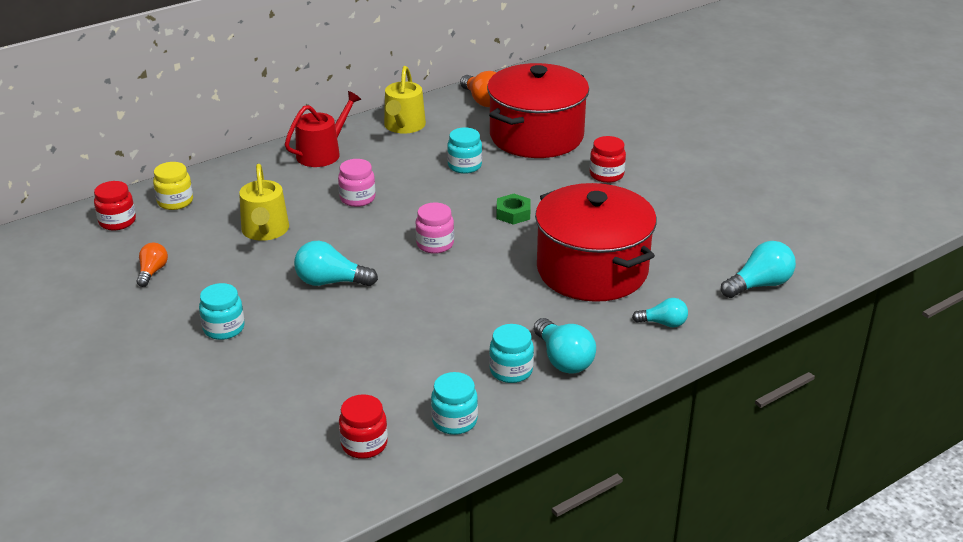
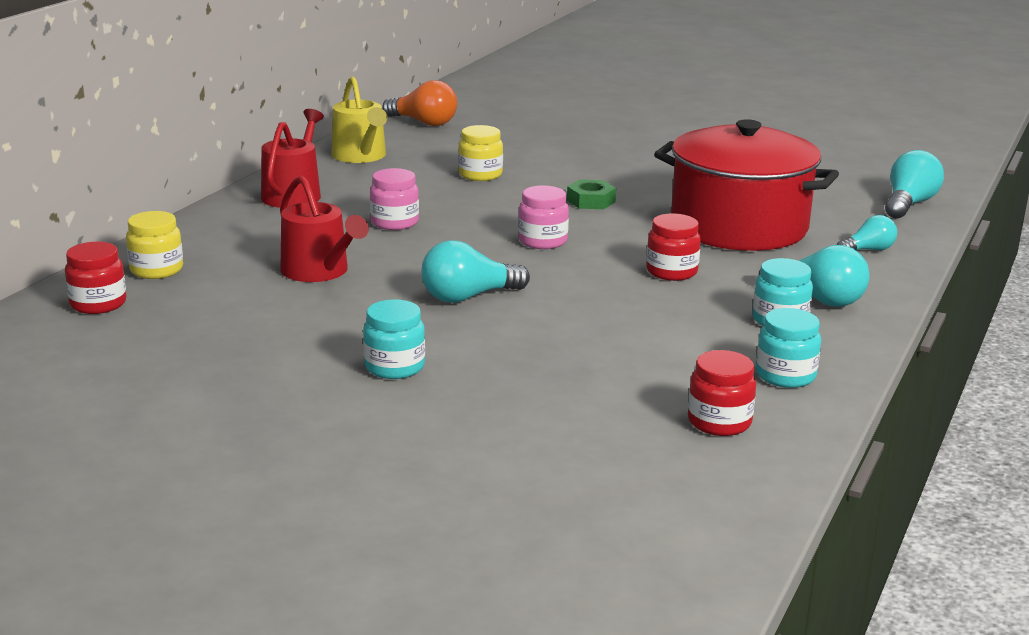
camera: 30 degrees left, 10 degrees down
orange light bulb [137,243,168,287] -> none
yellow watering can [239,164,289,241] -> red watering can [280,175,369,282]
turquoise jar [447,127,482,174] -> yellow jar [458,125,503,181]
red pot [487,63,589,158] -> none
red jar [590,136,626,183] -> red jar moved to [646,213,701,281]

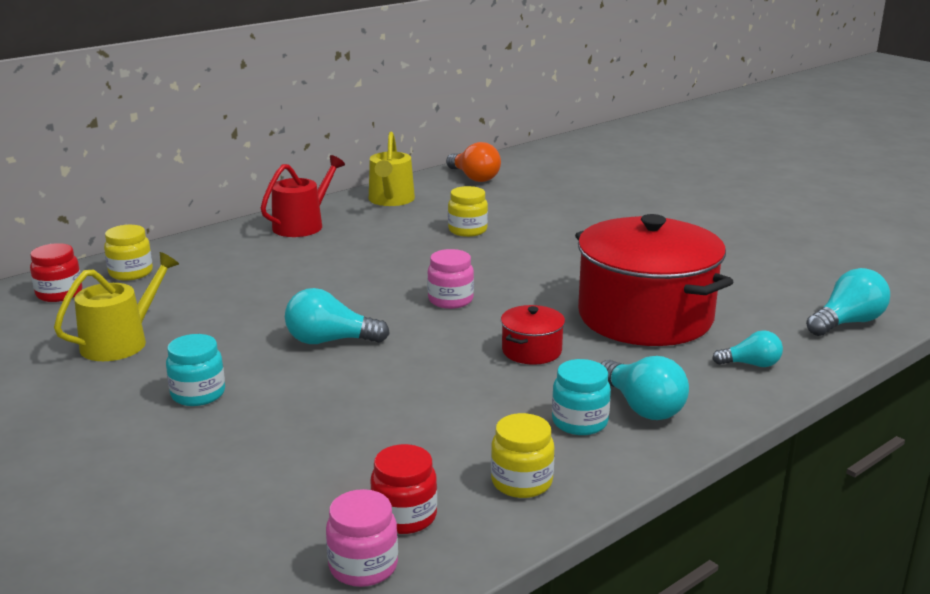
camera: 25 degrees right, 0 degrees up
red watering can [280,175,369,282] -> none
pink jar [370,168,419,230] -> pink jar moved to [326,489,398,587]
green nut [567,179,616,209] -> none
red jar [646,213,701,281] -> red pot [501,305,565,365]
turquoise jar [756,308,821,388] -> yellow jar [491,413,555,498]
none -> yellow watering can [54,252,179,361]

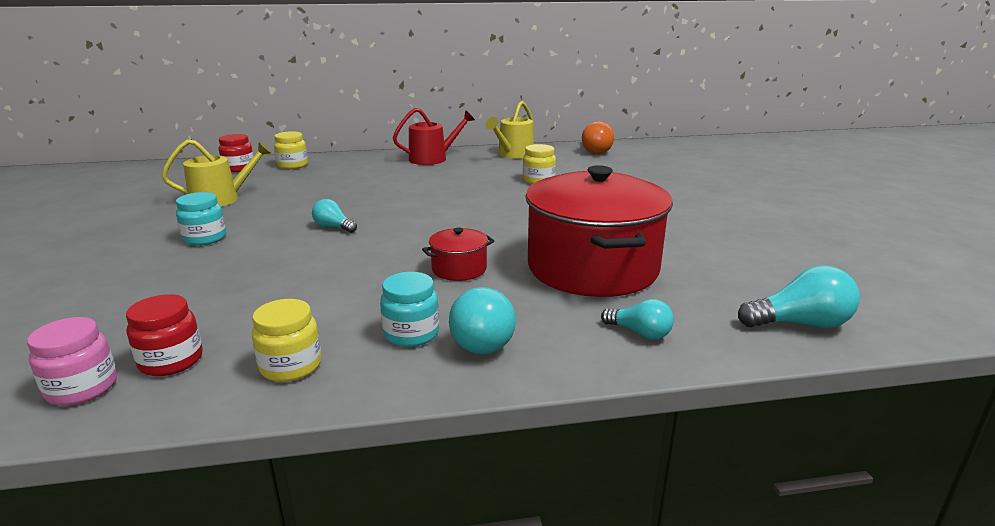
camera: 30 degrees right, 0 degrees up
turquoise light bulb [285,288,390,344] -> turquoise light bulb [312,199,357,233], size x0.63
pink jar [427,249,474,309] -> none

